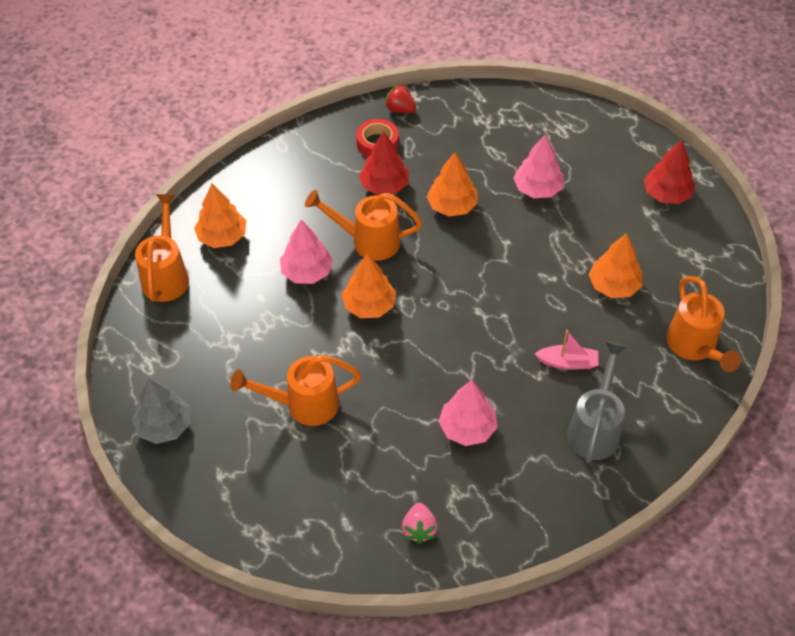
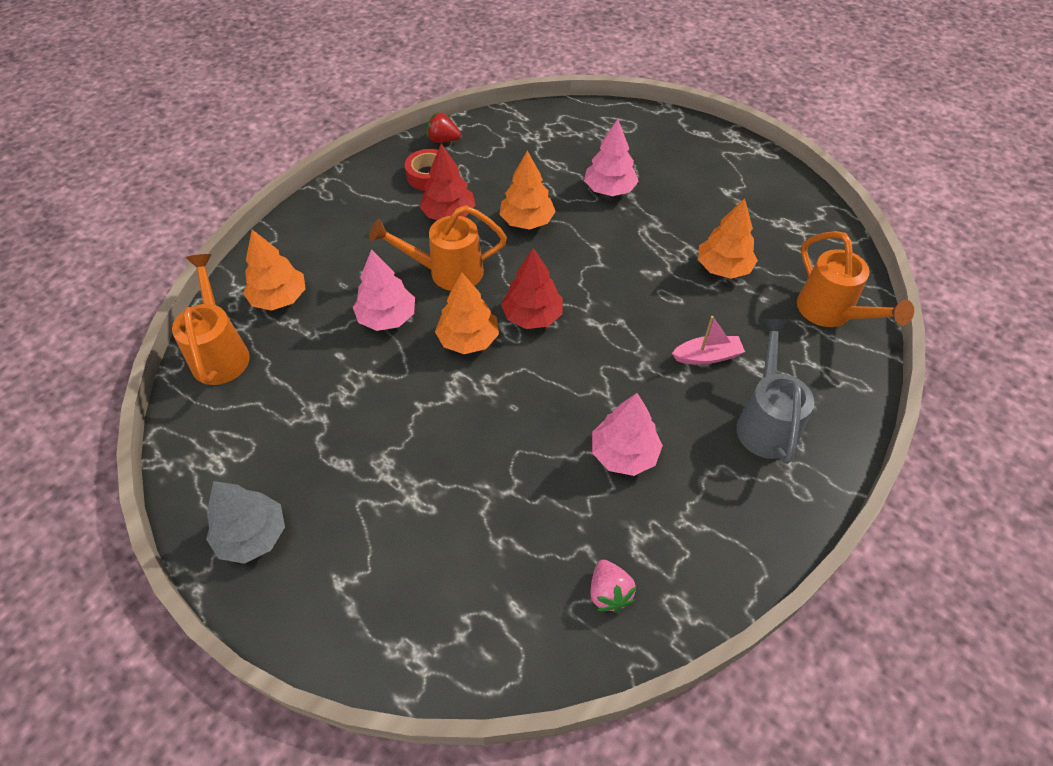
camera: 15 degrees left, 0 degrees up
orange watering can [230,355,361,426] -> none
red tree [644,140,695,204] -> red tree moved to [501,248,563,329]

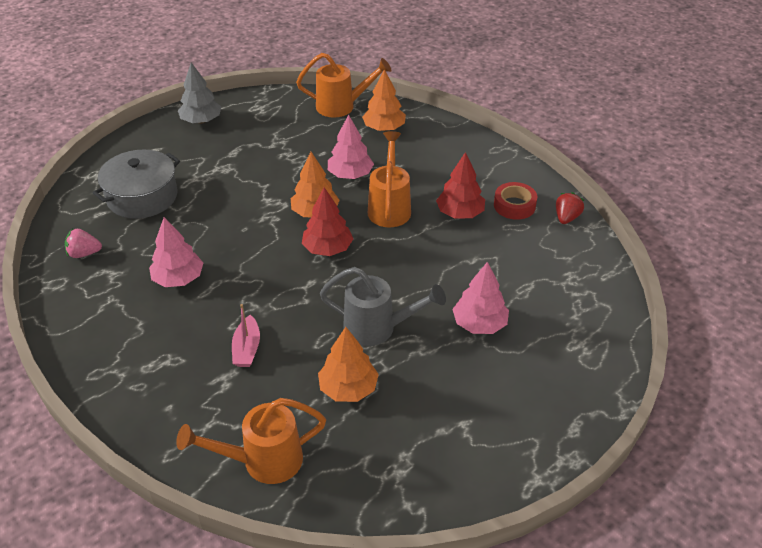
camera: 100 degrees right, 10 degrees down
orange tree [499,151,556,230] -> none
grey watering can [736,319,814,464] -> grey watering can moved to [320,267,446,346]
none -> grey pot [93,149,180,219]

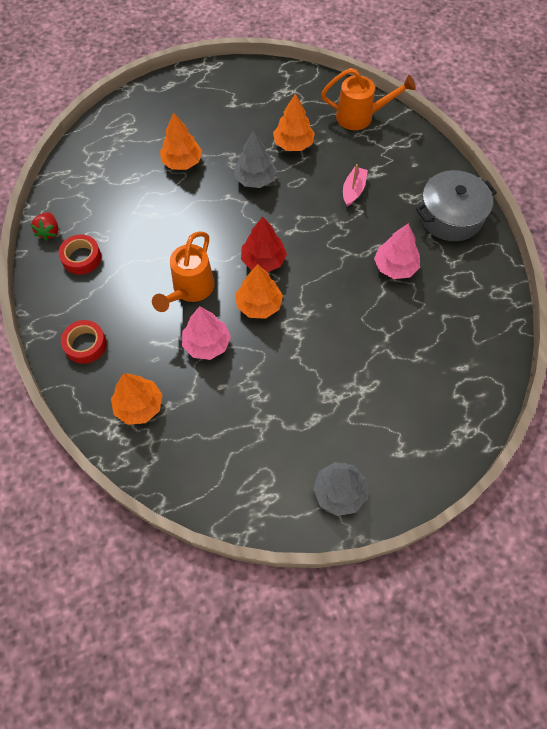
camera: 160 degrees left, 20 degrees up
pink strawberry [65,229,102,258] -> none
grey pot [93,149,180,219] -> grey pot moved to [416,170,497,241]
orange watering can [296,53,392,118] -> none
grey watering can [320,267,446,346] -> grey tree [234,130,277,188]
red tree [436,152,485,219] -> none
pink tree [452,262,509,334] -> orange tree [160,112,202,170]
red strawberry [556,192,584,224] -> red strawberry turned 45 degrees counterclockwise [31,212,58,240]
none -> red tape [61,320,107,364]

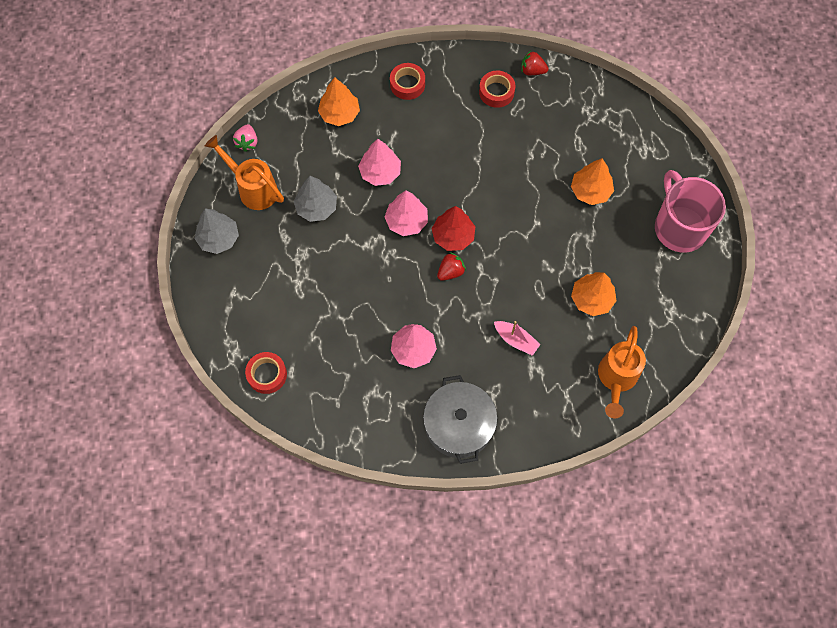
camera: 105 degrees right, 5 degrees up
orange watering can [152,231,215,312] -> orange watering can moved to [205,135,284,210]
grey tree [234,130,277,188] -> grey tree moved to [294,176,337,222]
orange tree [235,264,283,319] -> pink tree [384,190,428,236]
none -> pink strawberry [233,124,257,152]
none -> red tape [245,352,287,394]
none -> red strawberry [437,252,466,281]
none -> pink mug [655,170,726,253]

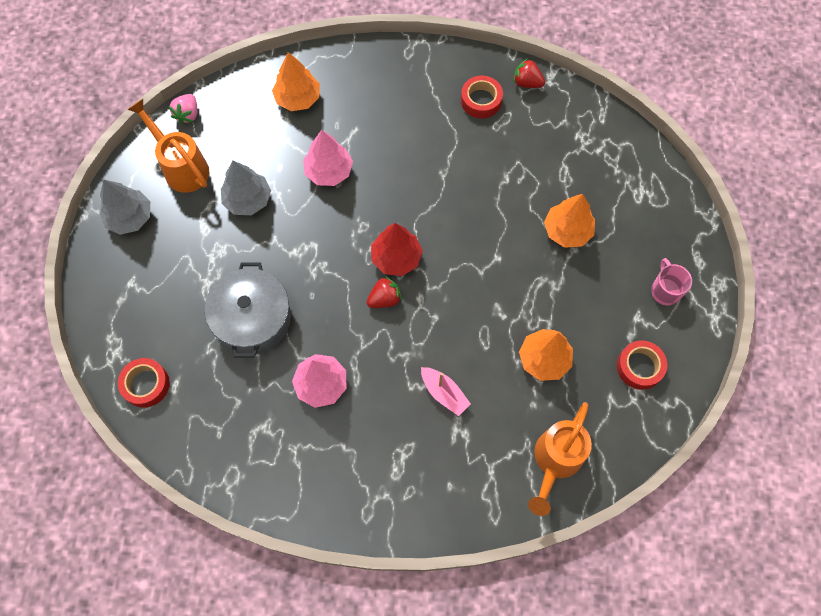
camera: 10 degrees right, 0 degrees up
pink tree [384,190,428,236] -> none
red tape [390,63,425,100] -> red tape moved to [617,340,667,390]
grey pot [423,375,498,464] -> grey pot moved to [205,262,291,358]
pink mug [655,170,726,253] -> pink mug [651,258,692,306], size x0.48

